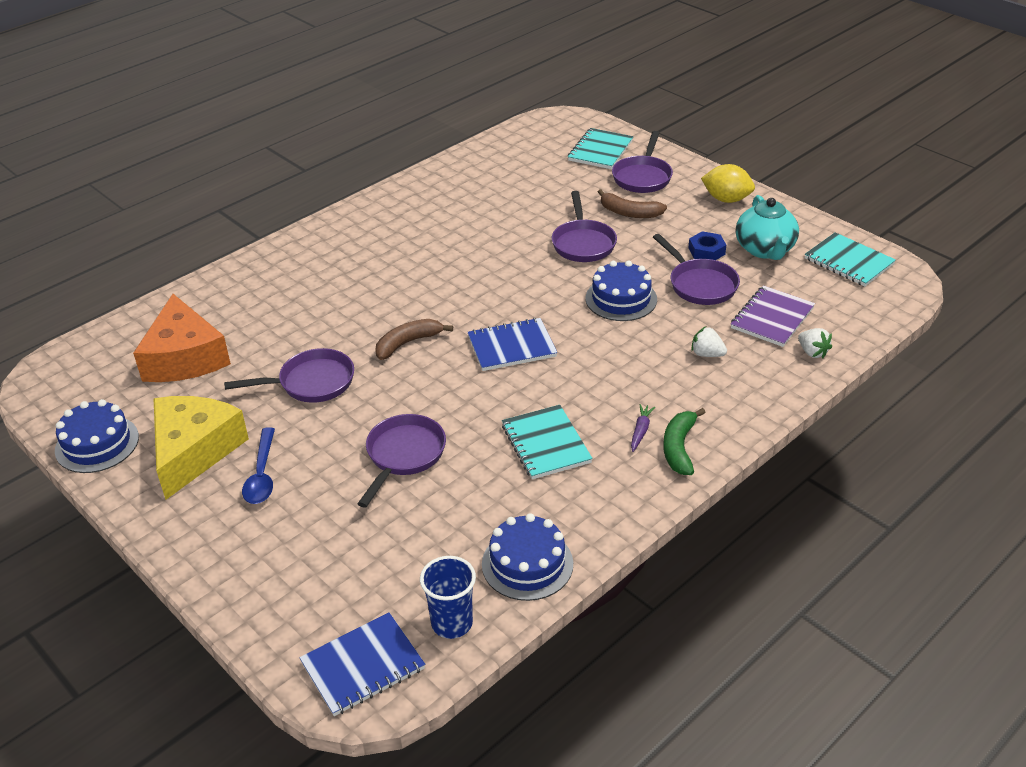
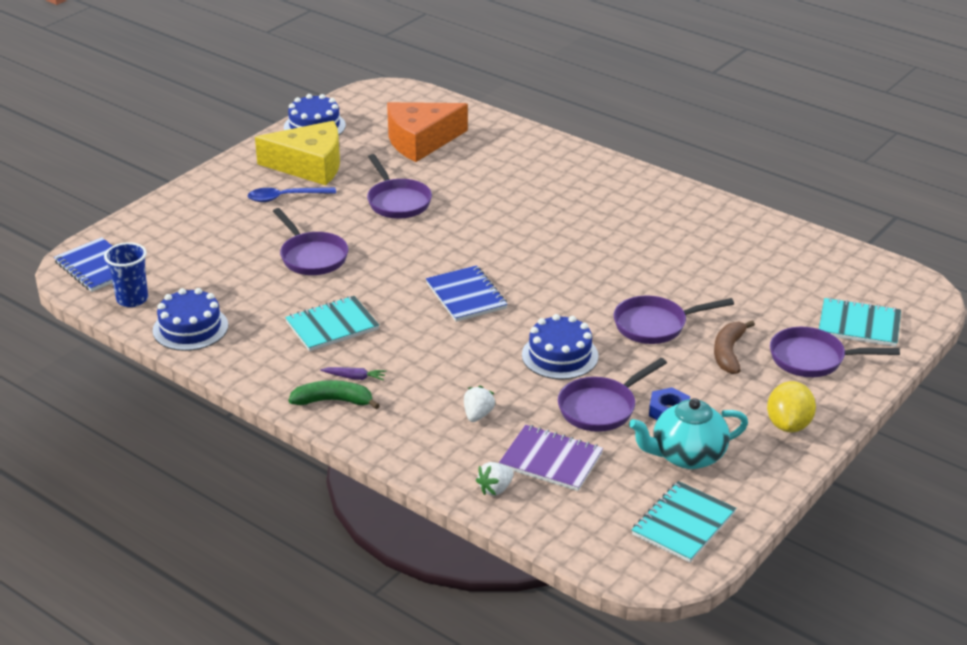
camera: 80 degrees right, 5 degrees down
purple pan [357,414,446,508] -> purple pan turned 45 degrees clockwise [273,208,349,275]
brown banana [375,319,453,360] -> none

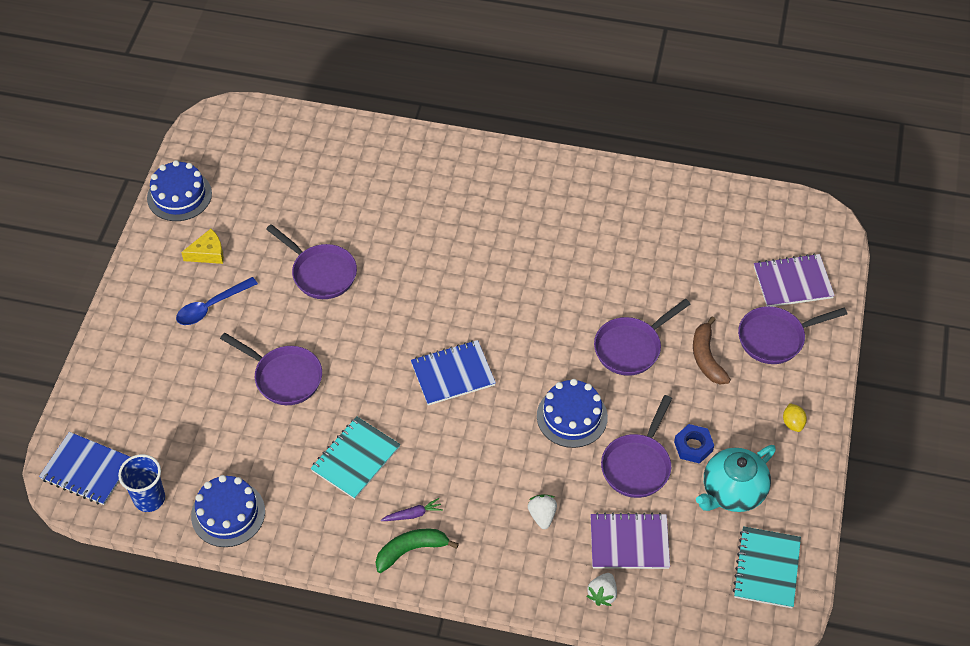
camera: 25 degrees left, 20 degrees up
yellow cheese [255,121,340,185] -> yellow cheese [181,229,224,264], size x0.47
orange cheese [387,102,468,162] -> none
blue notebook [426,265,508,322] -> blue notebook turned 60 degrees counterclockwise [411,340,496,405]
yellow lemon [767,381,816,433] -> yellow lemon [783,403,807,432], size x0.55
turquoise notebook [819,298,901,347] -> purple notebook [754,254,835,307]

